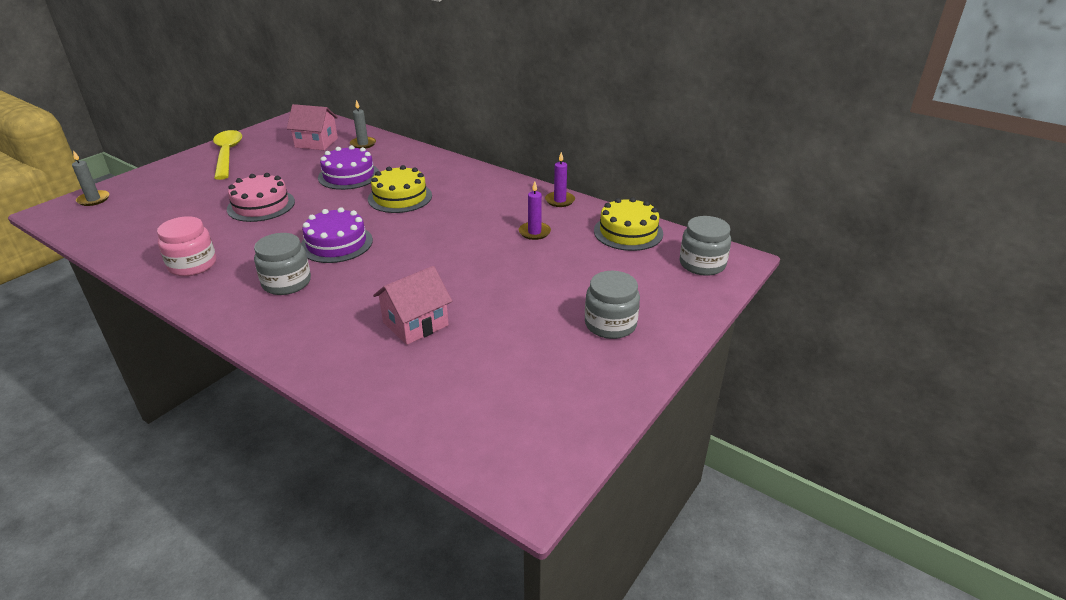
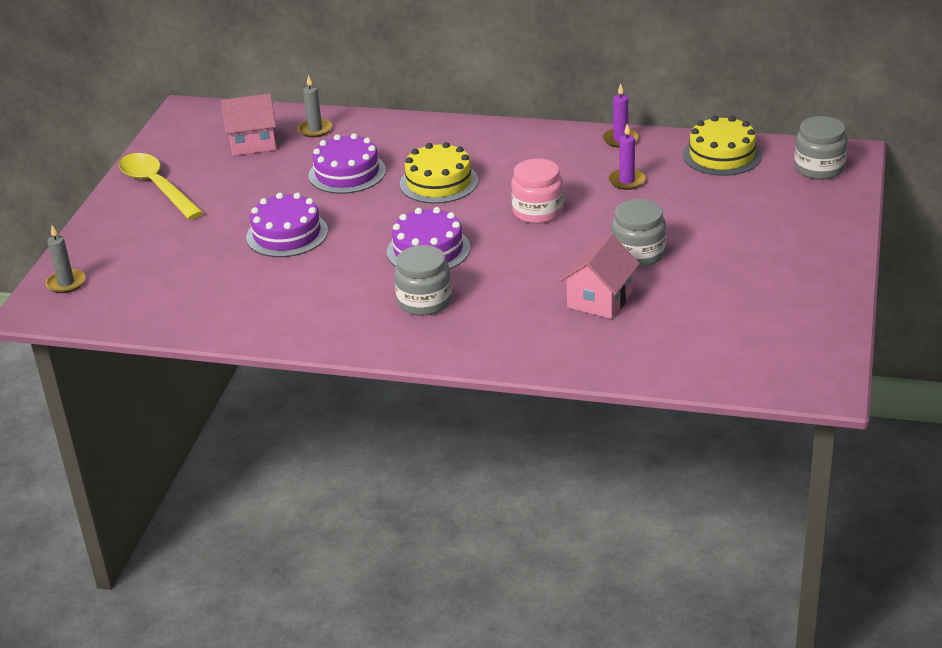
camera: 20 degrees left, 0 degrees up
pink jar [157,216,216,276] -> pink jar moved to [511,158,564,224]
pink cake [227,173,295,222] -> purple cake [246,193,328,257]
grey jar [585,271,640,339] -> grey jar moved to [611,199,666,267]

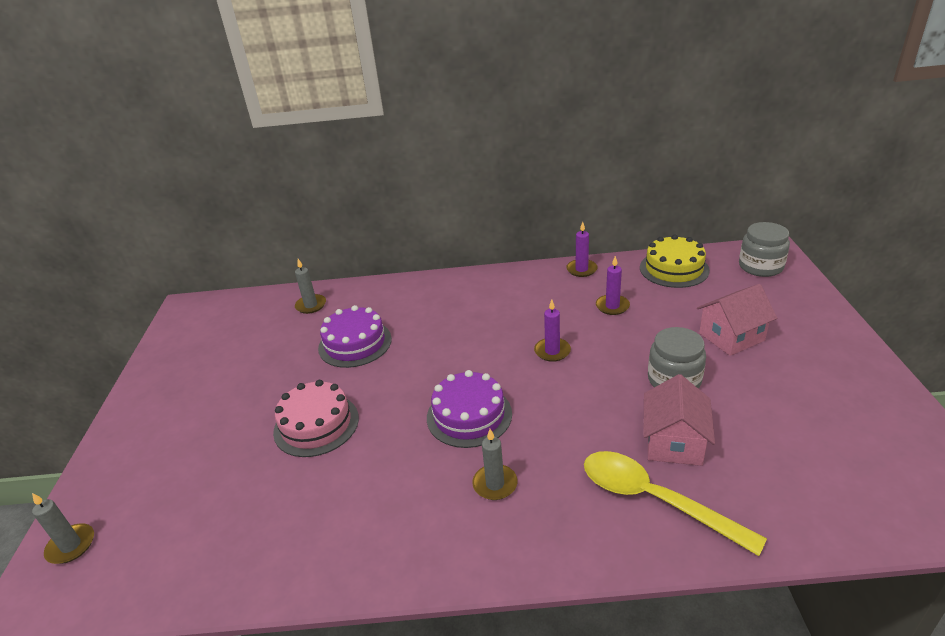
camera: 15 degrees left, 0 degrees up
yellow spoon [119,153,203,220] -> yellow spoon moved to [584,451,767,556]
pink house [221,93,276,156] -> pink house moved to [697,284,777,356]
purple cake [246,193,328,257] -> pink cake [273,380,359,457]
grey jar [394,245,452,316] -> grey candle [472,429,518,500]
yellow cake [400,142,478,204] -> none
pink jar [511,158,564,224] -> purple candle [534,299,571,362]

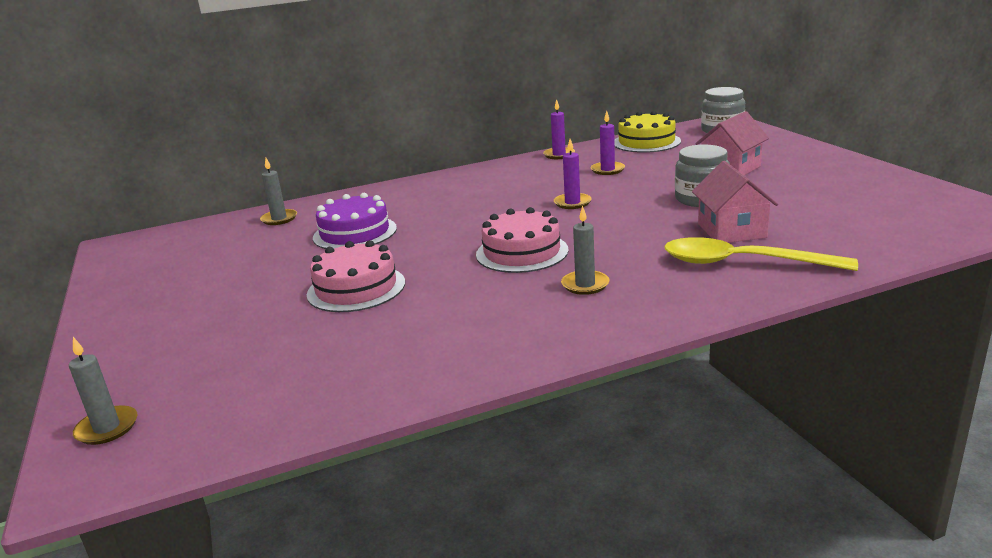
camera: 20 degrees left, 10 degrees down
purple cake [427,370,512,448] -> pink cake [476,207,569,273]

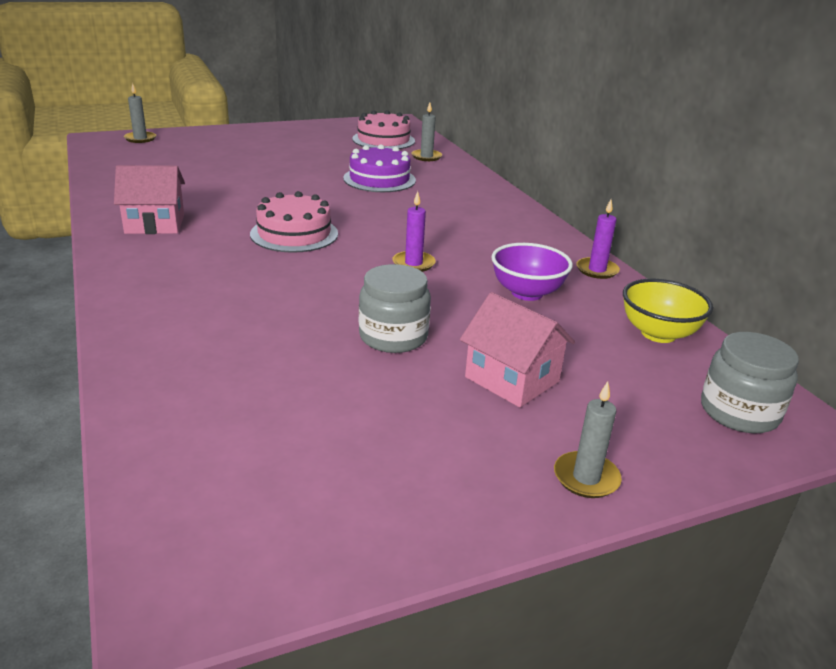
camera: 85 degrees right, 5 degrees up
pink cake [307,240,405,312] -> pink cake moved to [352,110,415,149]
grey candle [561,205,609,295] -> grey candle moved to [554,381,622,498]
purple candle [591,111,625,175] -> purple bowl [491,243,573,301]
yellow cake [614,111,681,153] -> yellow bowl [623,279,713,343]
yellow spoon [664,237,858,271] -> none
pink house [692,161,778,243] -> pink house moved to [114,165,185,234]

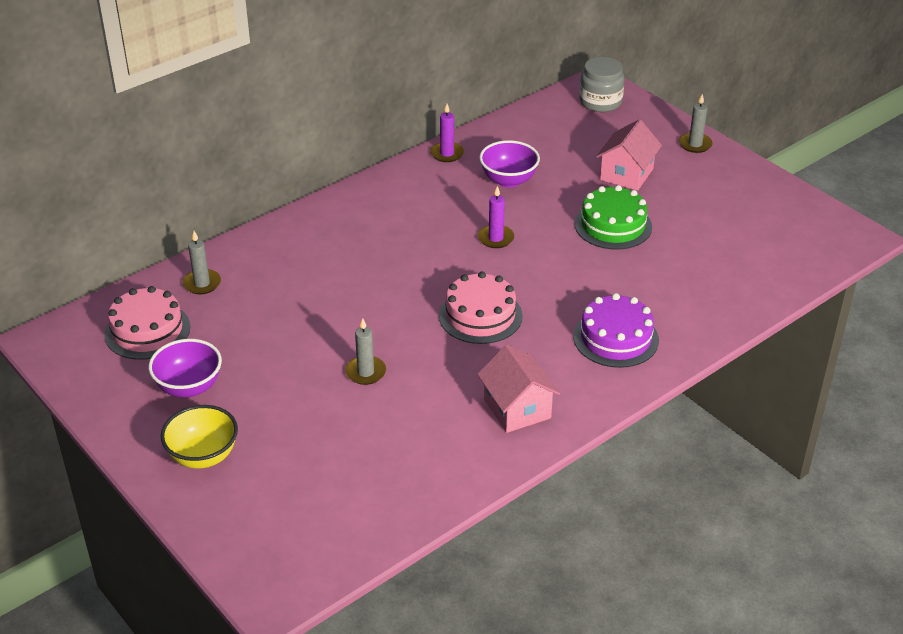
camera: 105 degrees left, 10 degrees up
grey candle [124,83,156,143] -> grey candle moved to [345,318,386,385]
purple cake [343,144,416,192] -> purple cake moved to [573,293,659,368]
grey jar [359,264,431,353] -> green cake [574,185,652,250]
yellow bowl [623,279,713,343] -> yellow bowl moved to [161,405,238,469]
none -> purple bowl [149,339,222,397]

